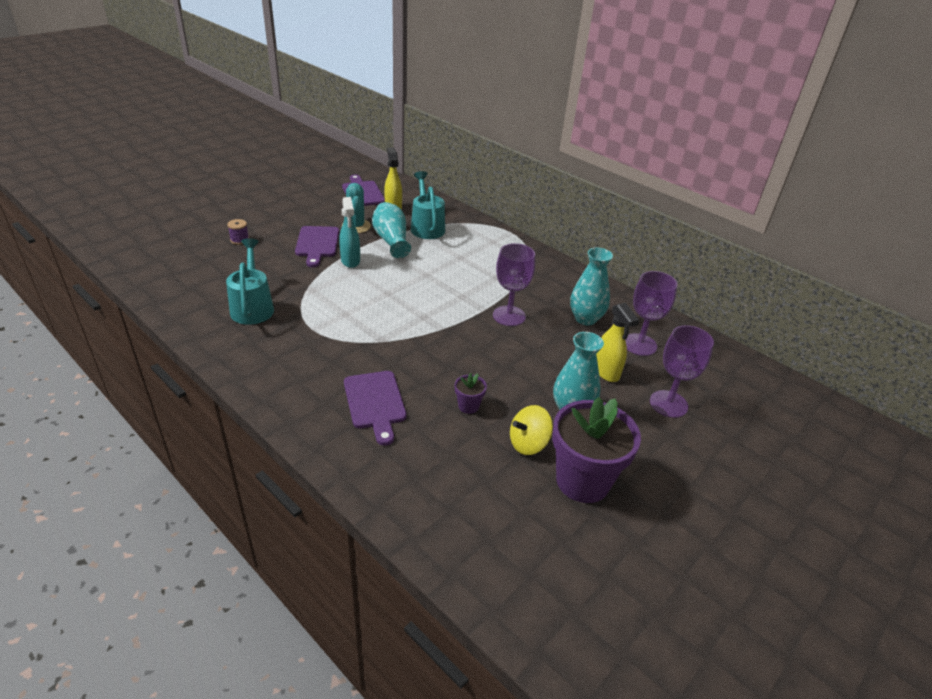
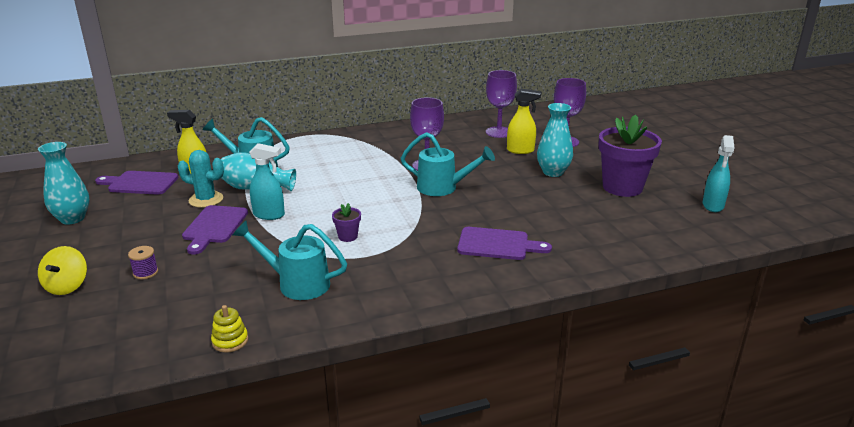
camera: 60 degrees left, 10 degrees down
purple cutting board [295,226,339,267] -> purple cutting board turned 75 degrees clockwise [182,205,248,254]
purple flower pot [455,373,487,414] -> purple flower pot moved to [332,203,361,242]
yellow spinning top [510,405,553,455] -> yellow spinning top moved to [38,246,87,295]
turquoise vase [570,248,613,325] -> turquoise vase moved to [38,142,89,225]
none -> yellow stacking toy [211,305,248,352]
none -> turquoise watering can [401,132,495,196]
none -> turquoise spray bottle [703,135,735,212]

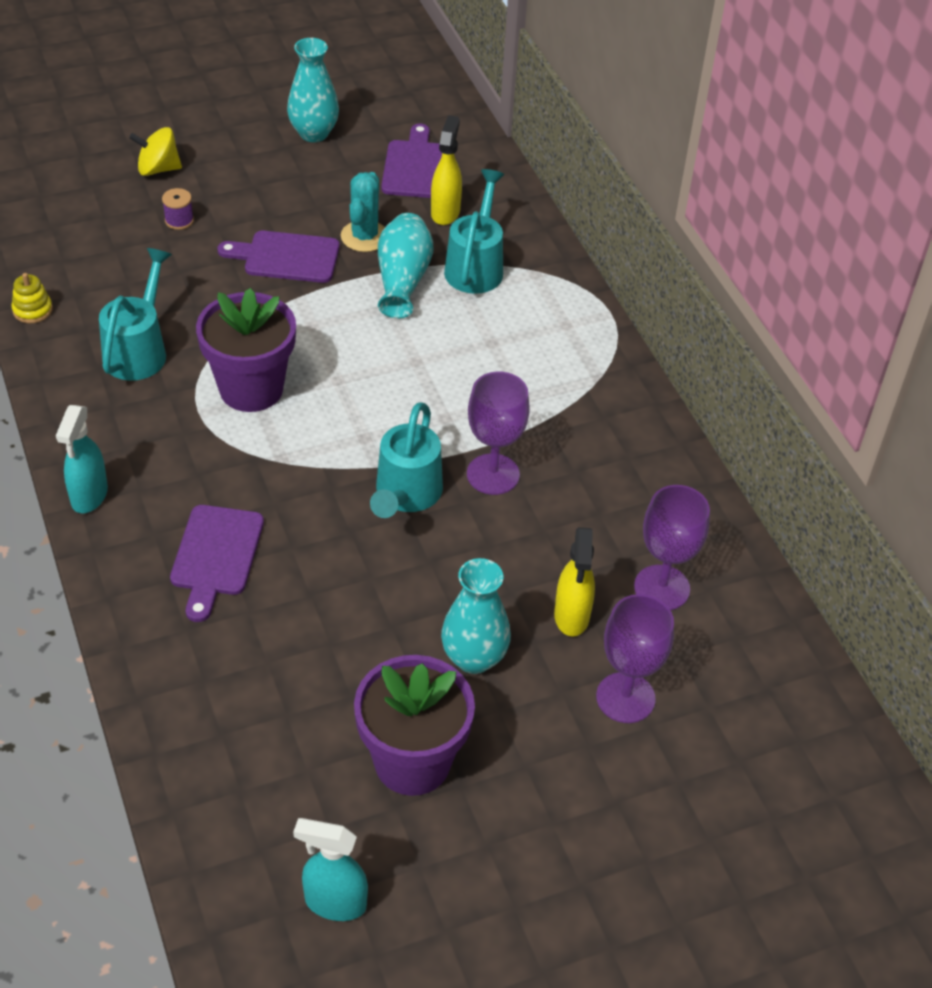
camera: 85 degrees right, 20 degrees up
turquoise spray bottle [249,143,285,220] -> turquoise spray bottle moved to [56,405,108,513]
purple flower pot [332,203,361,242] -> purple flower pot [196,288,296,412], size x2.32

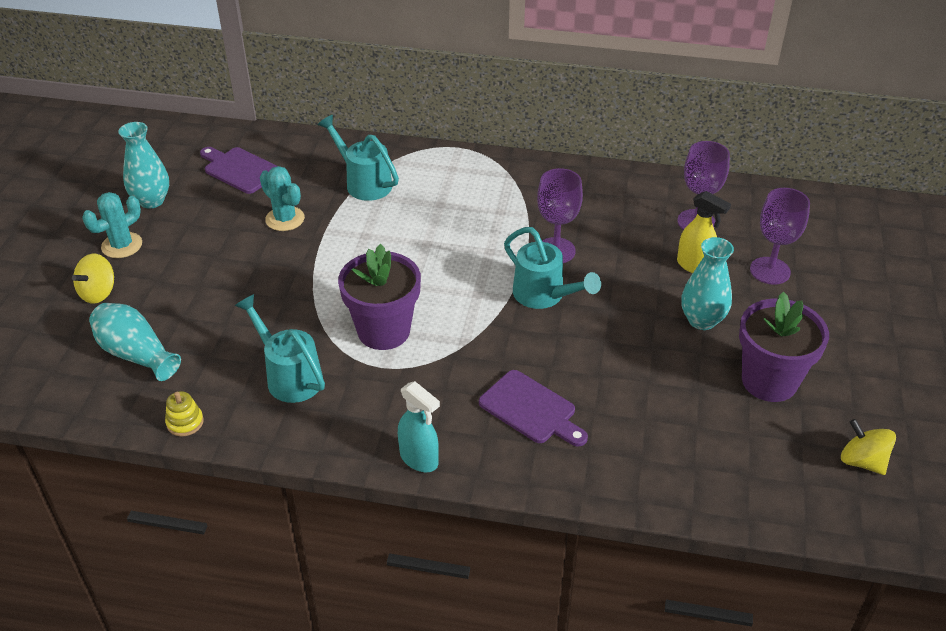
camera: 55 degrees left, 5 degrees down
purple spool [162,188,194,230] -> none
purple cutting board [218,231,340,283] -> none
turquoise spray bottle [293,818,368,921] -> yellow spinning top [841,419,896,475]
turquoise vase [378,213,433,319] -> turquoise vase moved to [89,303,181,381]
yellow spray bottle [431,115,462,225] -> none
none -> turquoise cactus [82,192,142,258]

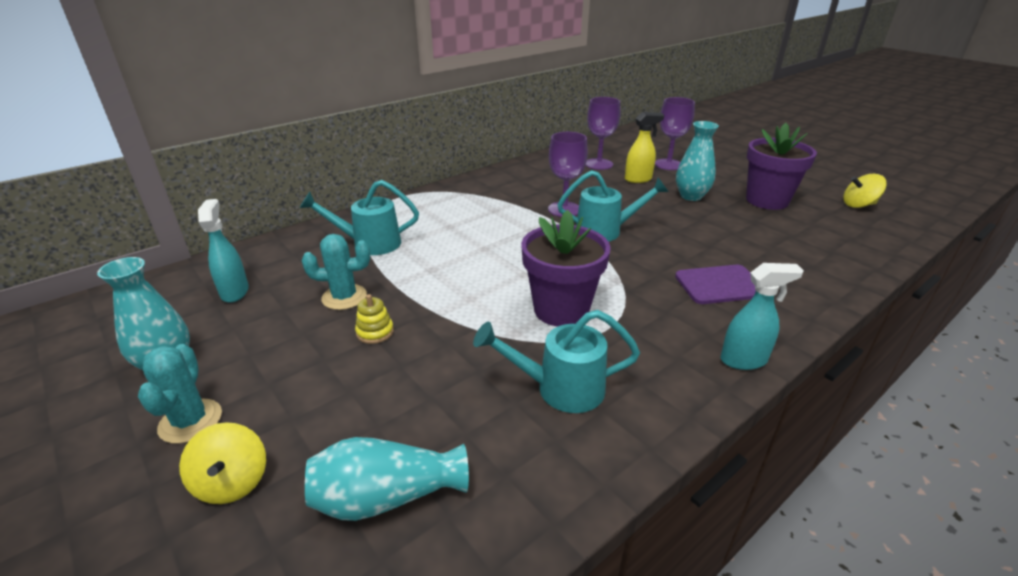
camera: 50 degrees left, 10 degrees down
yellow stacking toy [165,391,204,436] -> yellow stacking toy moved to [355,294,394,344]
purple cutting board [200,147,277,194] -> turquoise spray bottle [198,199,249,303]

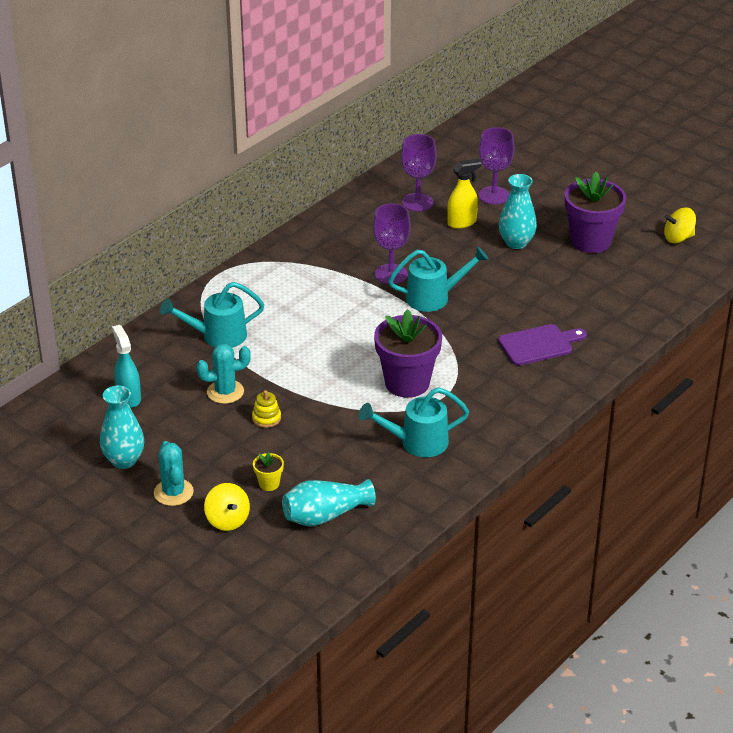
camera: 10 degrees left, 5 degrees up
turquoise spray bottle [720,263,804,370] -> none
none -> yellow flower pot [253,452,284,491]

